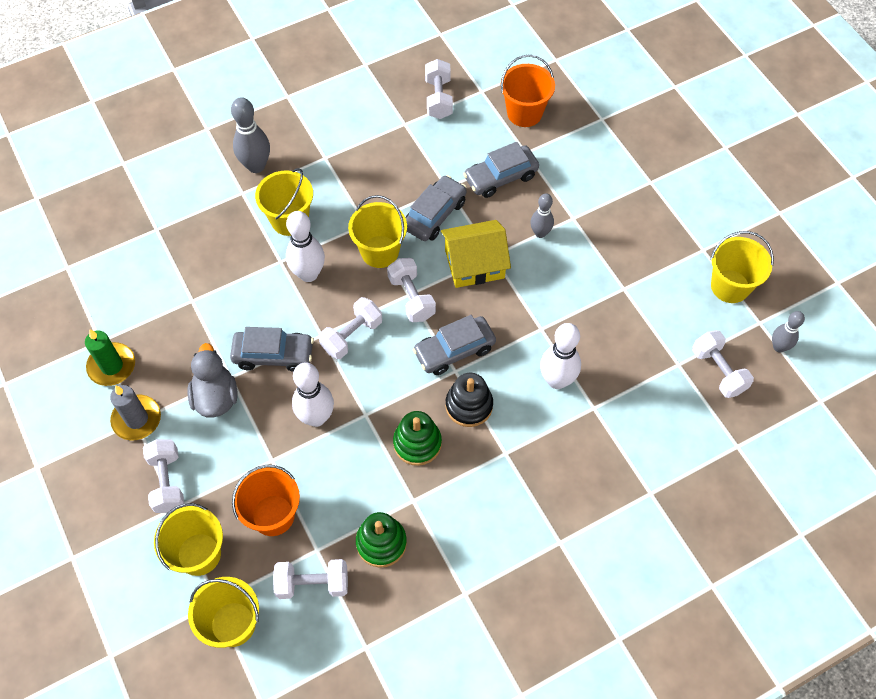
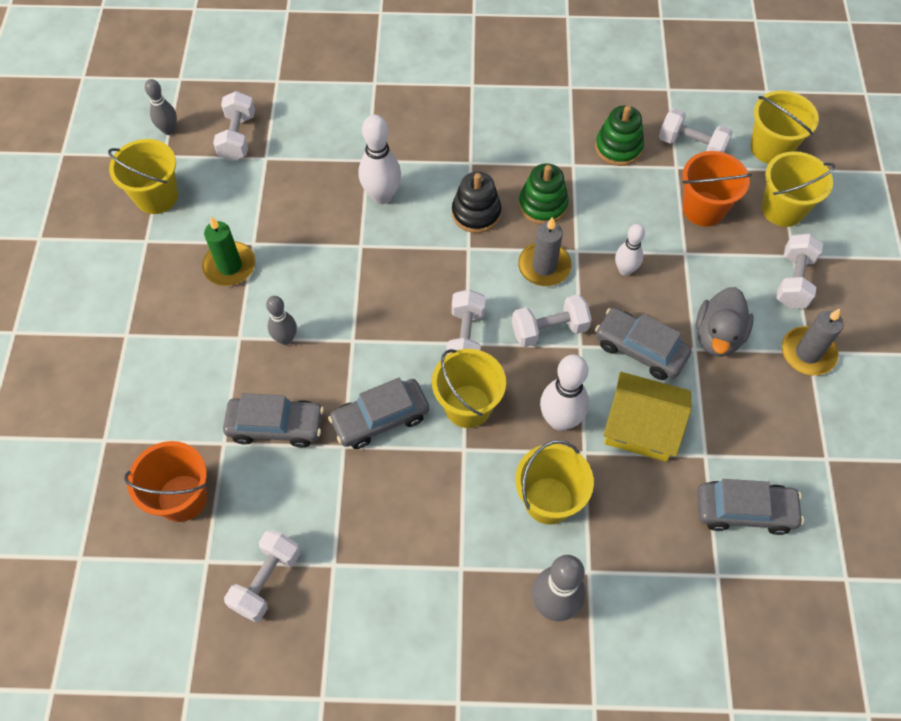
camera: 150 degrees left, 0 degrees up
green candle [85,329,135,386] -> green candle moved to [202,217,256,286]
white bowling pin [292,362,334,427] -> white bowling pin [615,224,645,276], size x0.63
grey car [413,315,496,375] -> grey car moved to [697,479,804,535]
yellow house [441,220,511,288] -> yellow house moved to [603,372,692,462]
none -> grey candle [518,217,572,286]

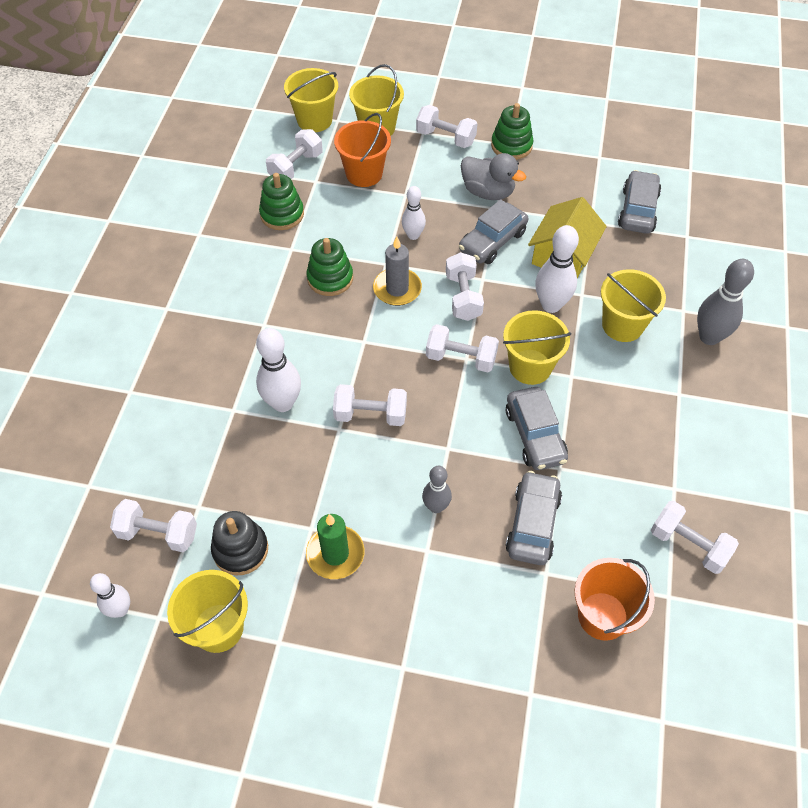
camera: 80 degrees left, 5 degrees down
grey bowling pin [145,79,177,135] -> white bowling pin [90,573,130,618]
black stacking toy [452,172,501,233] -> black stacking toy moved to [211,511,268,575]
grey candle [782,309,844,376] -> green stacking toy [491,103,533,160]
none -> white dumbbell [333,384,407,426]

